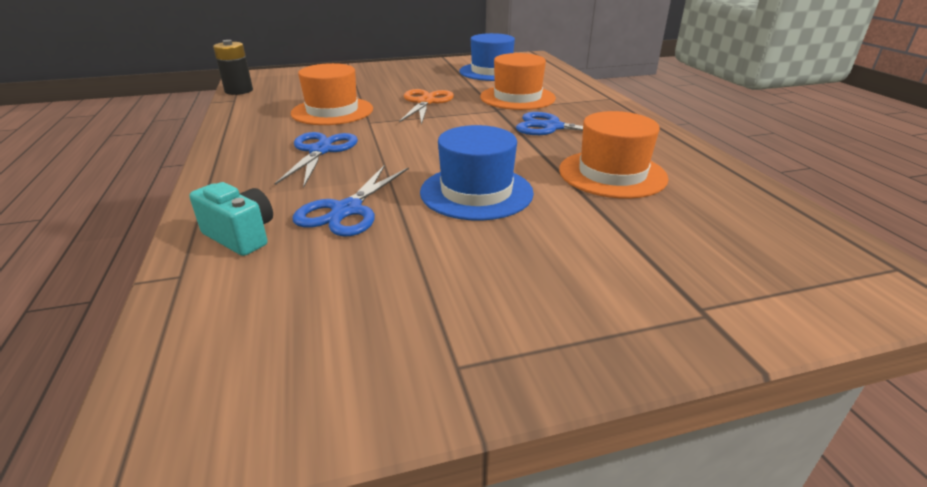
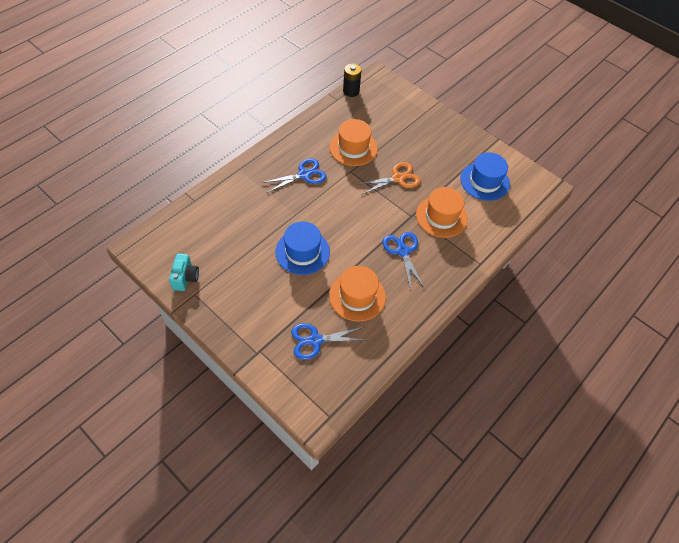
camera: 55 degrees right, 25 degrees up
turquoise camera [189,182,273,256] -> turquoise camera moved to [169,254,199,291]
blue scissors [292,165,409,237] -> blue scissors moved to [291,323,367,360]

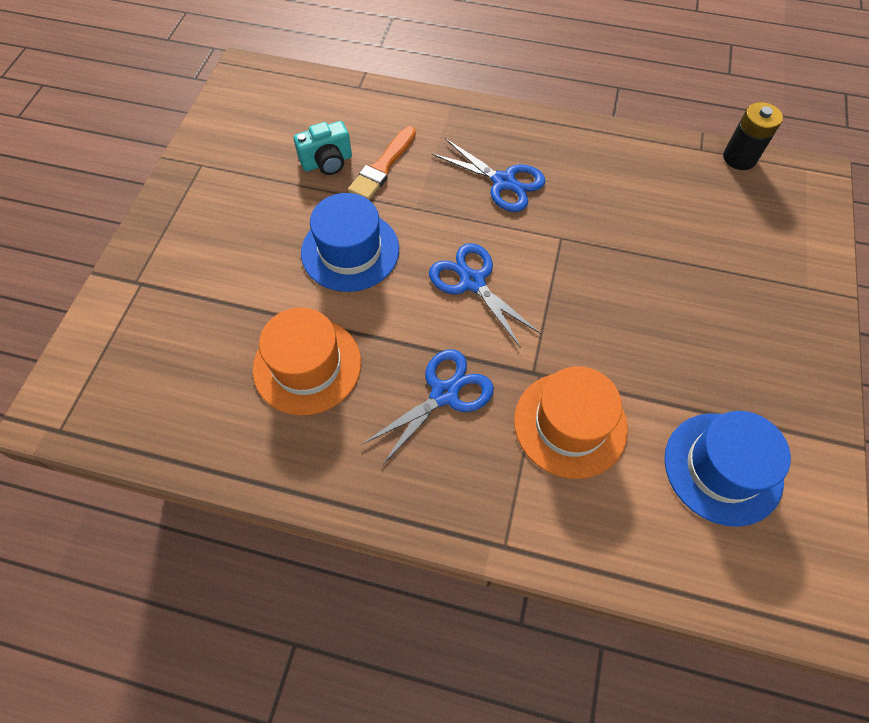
camera: 65 degrees right, 5 degrees up
turquoise camera [169,254,199,291] -> turquoise camera moved to [293,121,352,175]
blue scissors [291,323,367,360] -> blue scissors moved to [429,243,542,348]
orange hat [330,119,378,166] -> none
orange scissors [356,162,420,194] -> none
none -> orange brush [348,126,416,200]

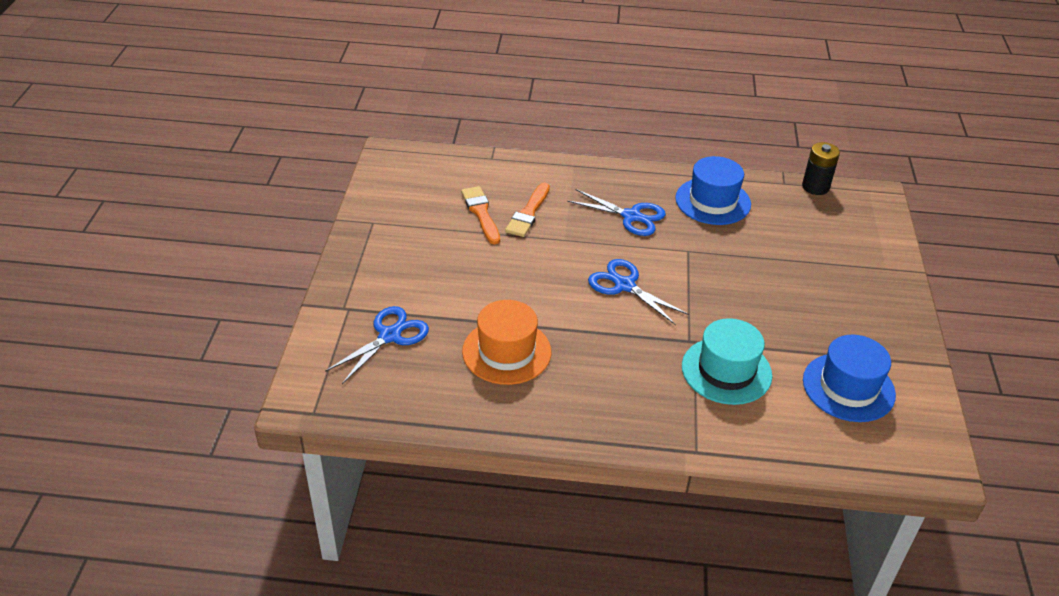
camera: 10 degrees left, 20 degrees down
turquoise camera [293,121,352,175] -> orange brush [461,186,500,244]
blue hat [301,193,399,292] -> blue hat moved to [675,156,751,225]
blue scissors [362,349,494,466] -> blue scissors moved to [325,306,429,384]
orange hat [514,366,628,479] -> turquoise hat [682,318,772,405]

